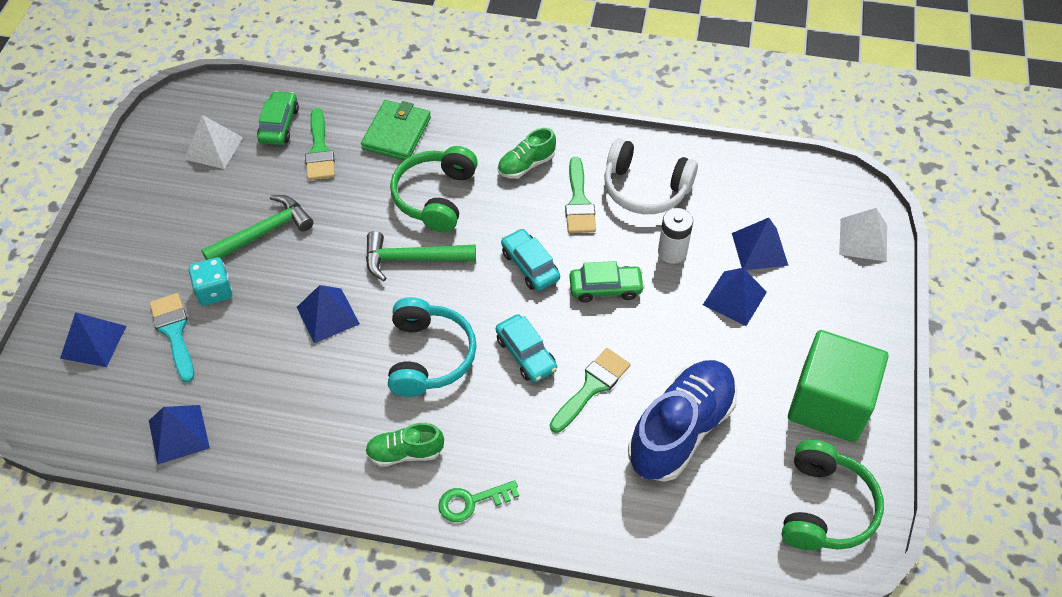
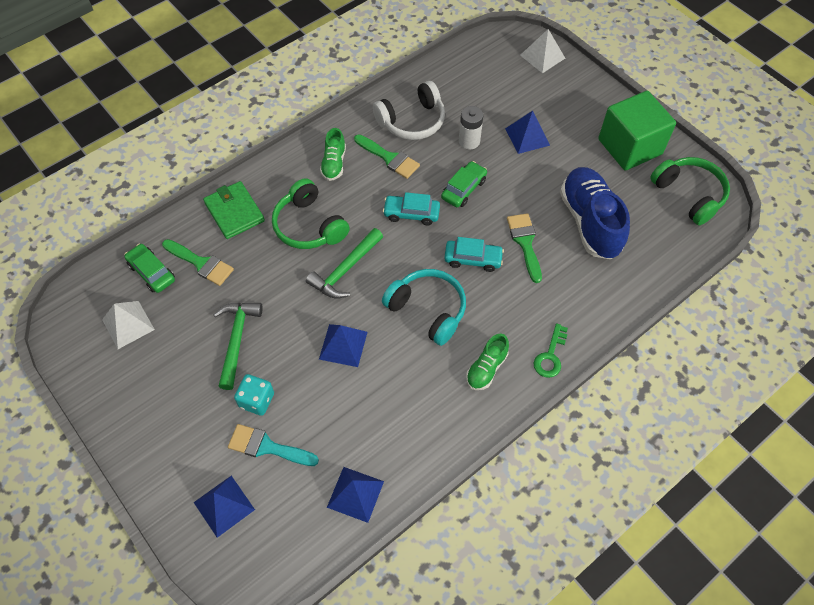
camera: 50 degrees left, 5 degrees up
blue pyramid [732,218,789,270] -> none

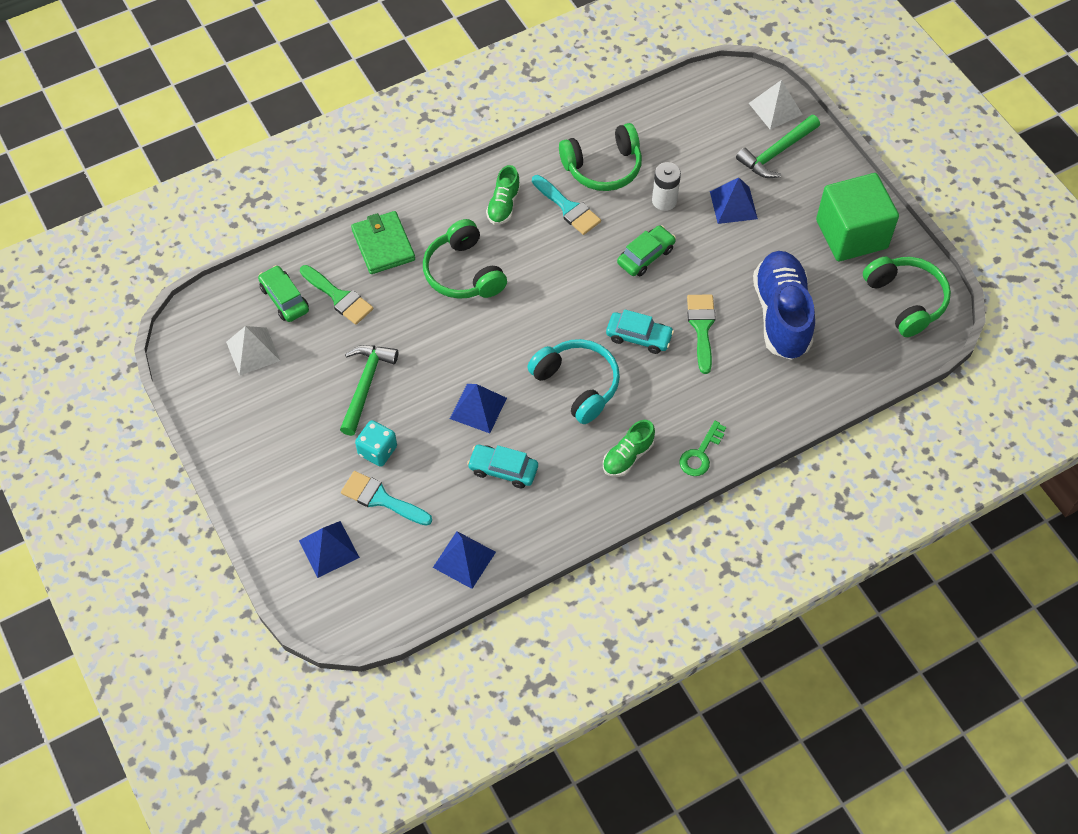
camera: 10 degrees right, 0 degrees up
green hammer [306,228,383,299] -> green hammer moved to [736,115,820,178]
green brush [354,134,420,179] -> turquoise brush [532,175,601,235]
white headphones [373,81,445,140] -> green headphones [559,123,642,191]
turquoise car [383,192,440,225] -> turquoise car moved to [467,445,538,488]

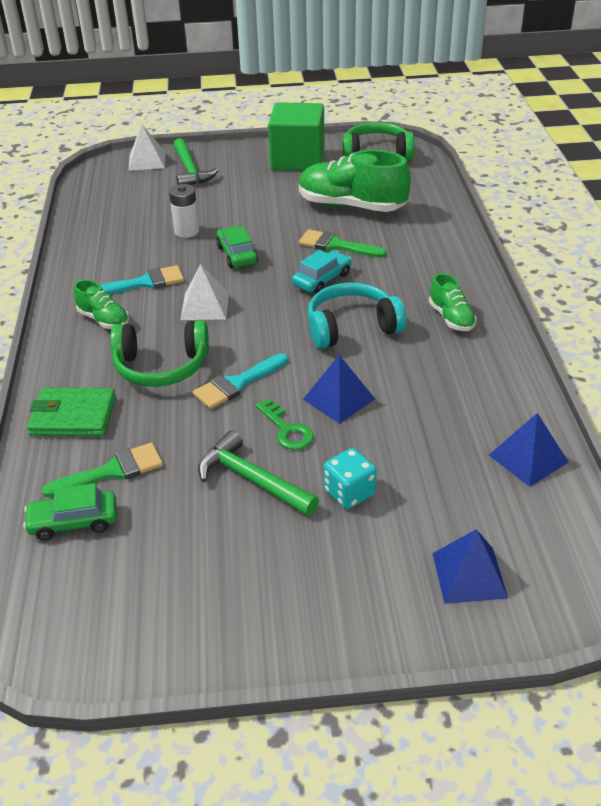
camera: 65 degrees left, 20 degrees down
white pyramid [226,326,280,376] -> white pyramid moved to [180,264,229,320]
turquoise brush [341,471,432,526] -> turquoise brush moved to [193,353,288,409]
turquoise car [467,445,538,488] -> none
green headphones [559,123,642,191] -> none
green key [679,421,726,476] -> green key moved to [256,399,314,450]
blue pyramid [710,178,758,224] -> none
blue shoe [753,251,815,360] -> green shoe [299,150,411,212]

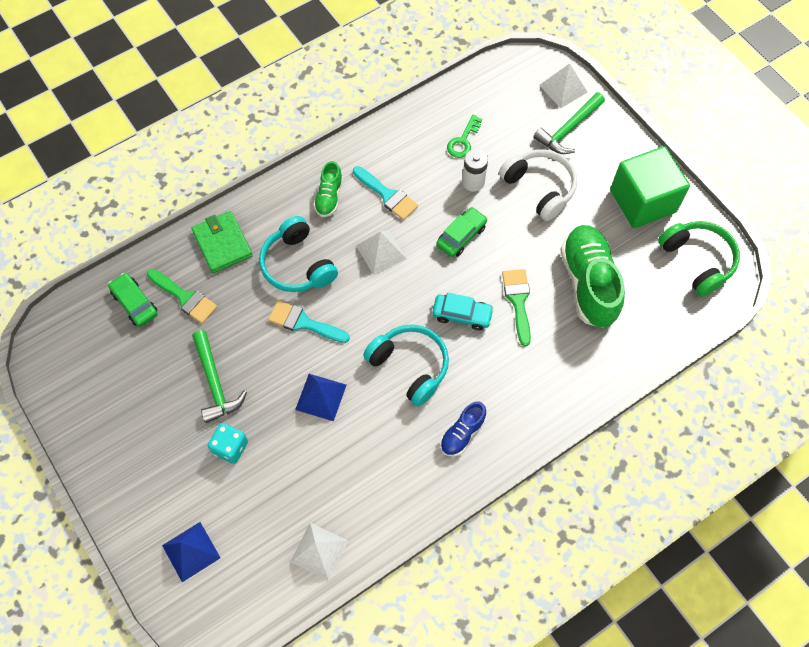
camera: 60 degrees right, 25 degrees up
green headphones [110,320,209,387] -> turquoise headphones [259,216,338,292]
green hammer [198,430,319,516] -> green hammer turned 150 degrees clockwise [192,330,247,423]
green key [256,399,314,450] -> green key moved to [447,115,482,158]
green shoe [429,273,477,331] -> blue shoe [440,402,486,456]
blue pyramid [489,413,568,487] -> white pyramid [290,523,348,581]
none -> white headphones [499,149,577,221]

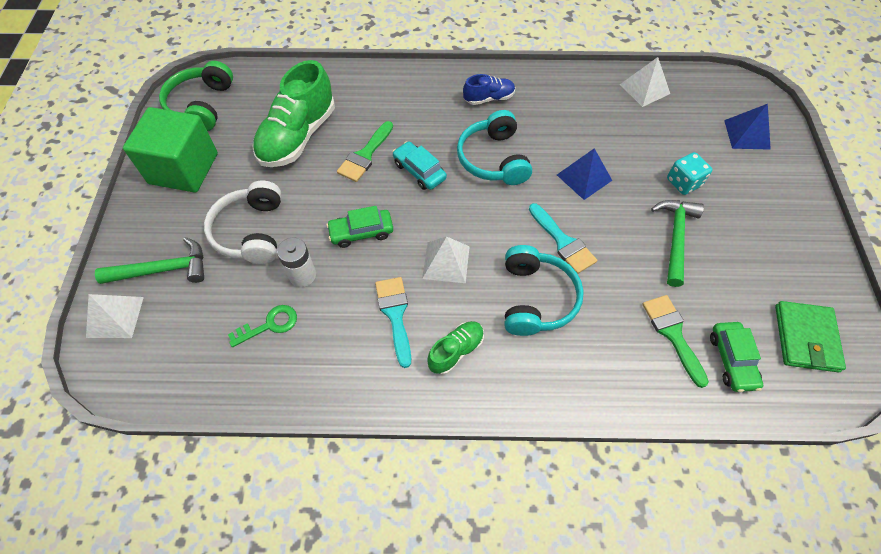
camera: 145 degrees left, 5 degrees down
green wallet [192,211,253,273] -> green wallet moved to [775,301,846,372]

